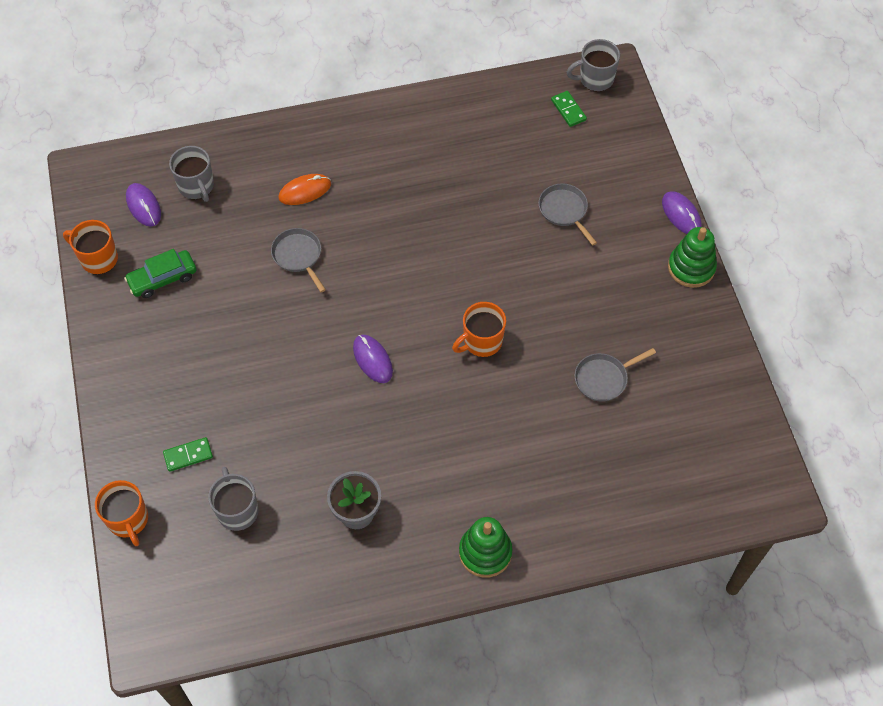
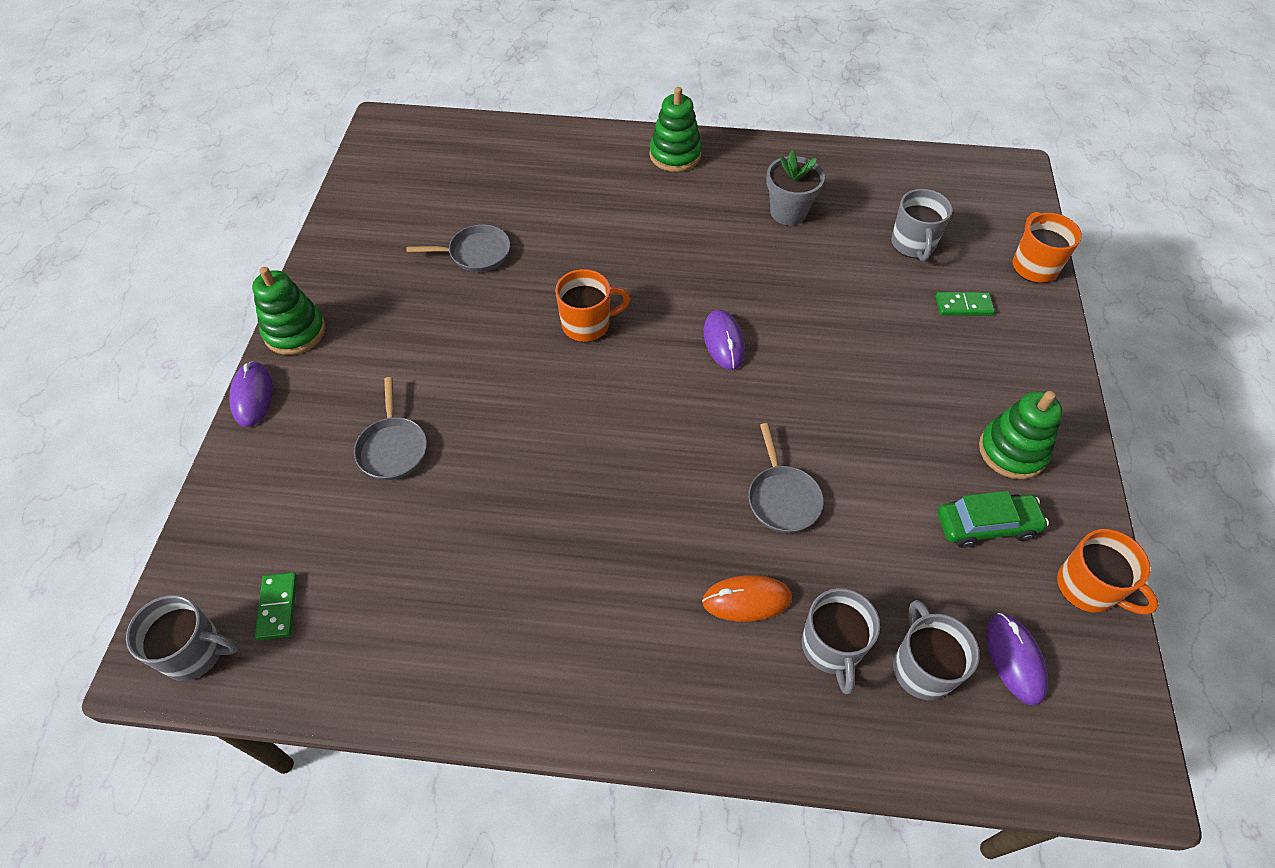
camera: 160 degrees left, 5 degrees down
none -> grey mug [802,588,880,694]
none -> green stacking toy [979,391,1063,479]

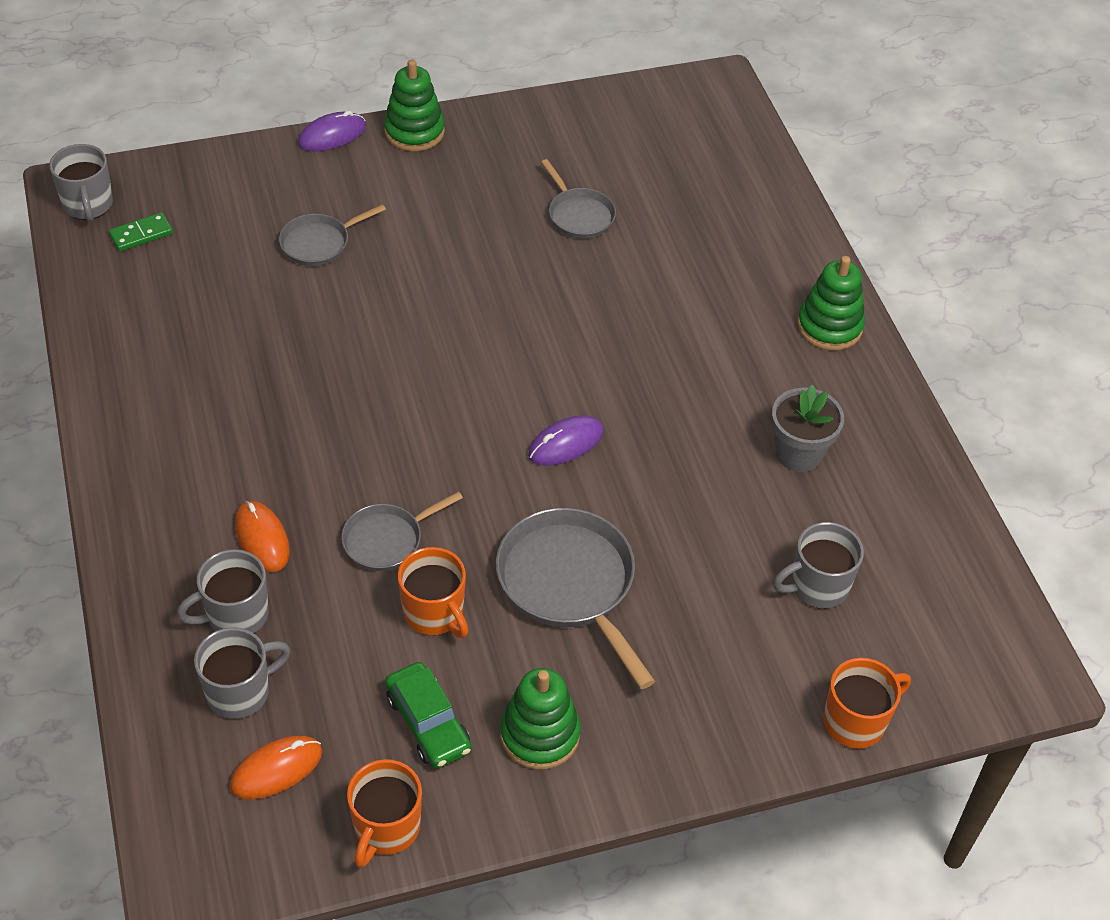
camera: 65 degrees right, 5 degrees down
orange mug [555,269,631,342] -> orange mug moved to [398,547,468,638]
green domino [936,292,995,316] -> none
purple mouse [986,613,1048,706] -> orange mouse [230,736,322,799]
none -> grey pan [496,508,655,689]

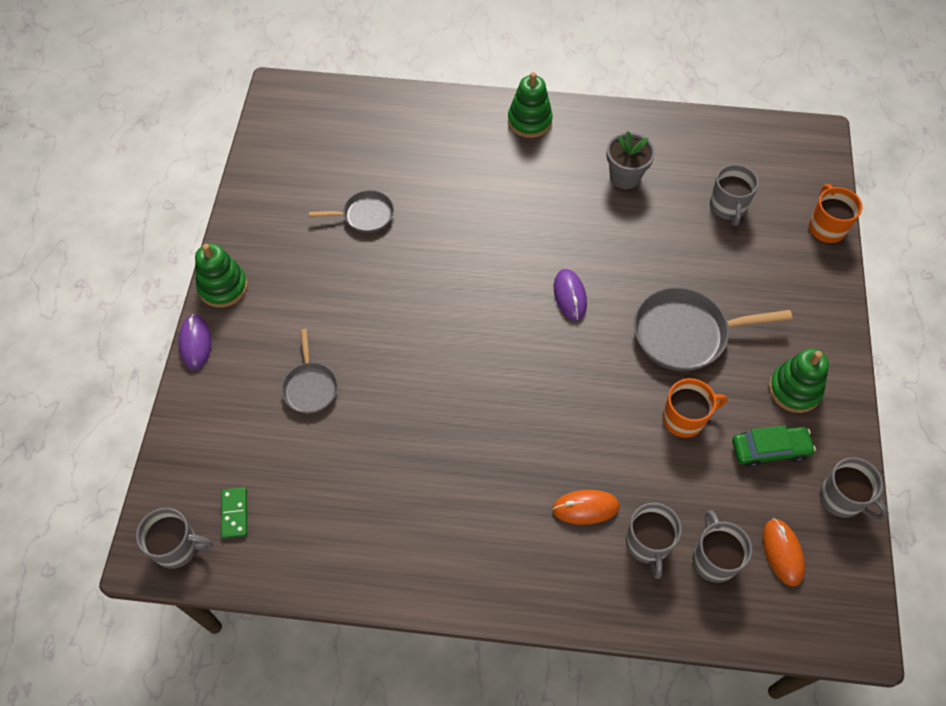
camera: 65 degrees left, 10 degrees up
grey pan [341,491,463,571] -> none
orange mug [347,759,422,868] -> grey mug [819,457,889,520]

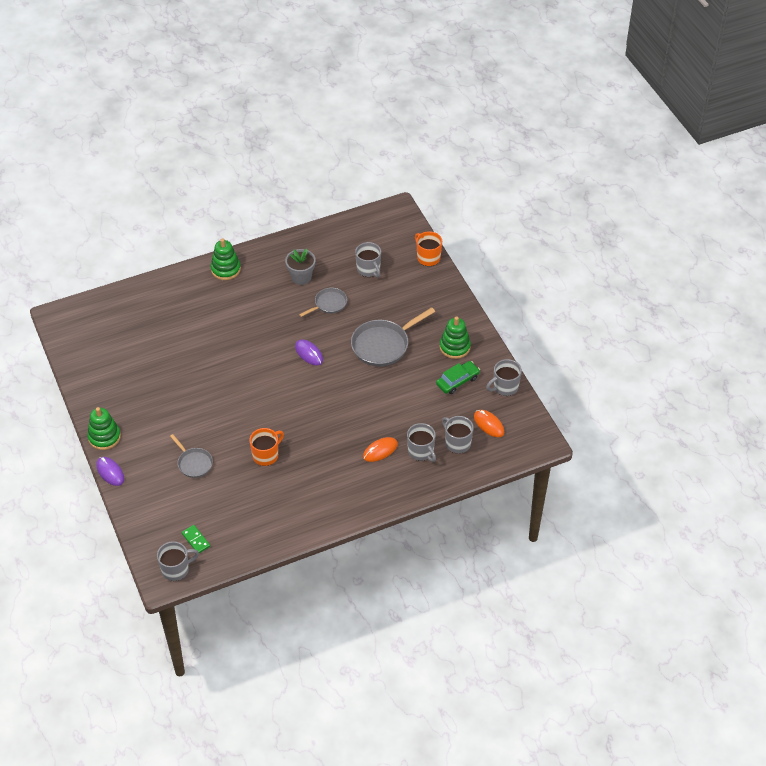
camera: 30 degrees left, 10 degrees down
grey pan [309,190,394,233] -> grey pan moved to [299,288,347,317]
orange mug [663,378,727,438] -> orange mug moved to [249,428,284,466]
grey mug [819,457,889,520] -> grey mug turned 135 degrees clockwise [486,359,522,396]

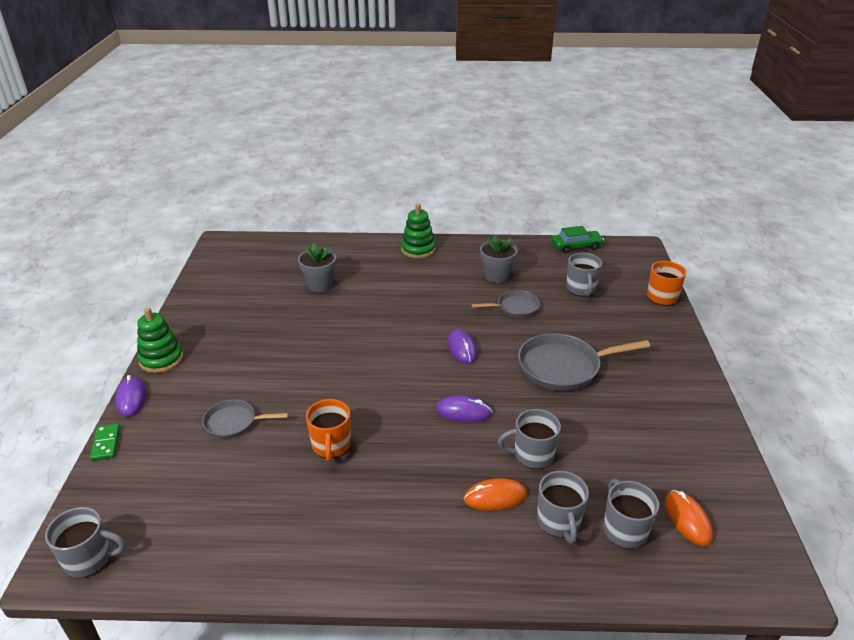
camera: 25 degrees right, 15 degrees down
grey pan [170,434,213,478] -> grey pan turned 105 degrees clockwise [203,400,288,439]
green domino [182,525,210,553] -> green domino moved to [90,424,120,461]
orange mug [249,428,284,466] -> orange mug turned 105 degrees clockwise [306,399,351,462]
green car [436,361,480,394] -> green car moved to [552,226,604,253]
green stacking toy [440,316,471,359] -> none
grey mug [486,359,522,396] -> grey mug moved to [498,409,561,469]
none -> grey flower pot [298,243,336,292]
none -> purple mouse [436,395,493,422]

